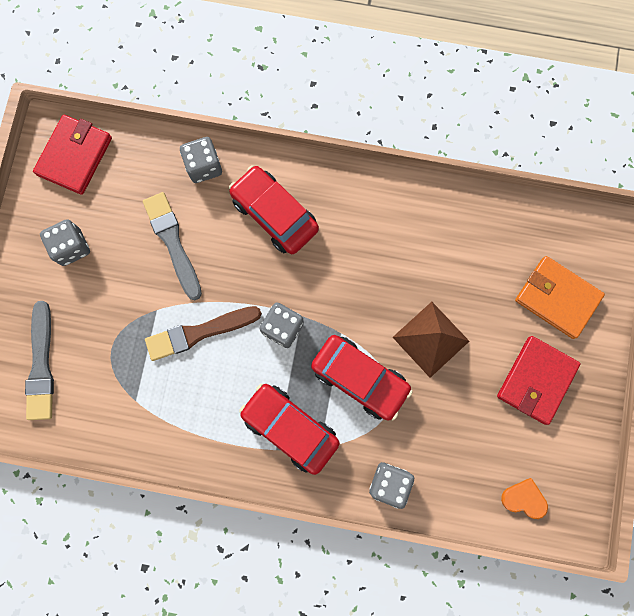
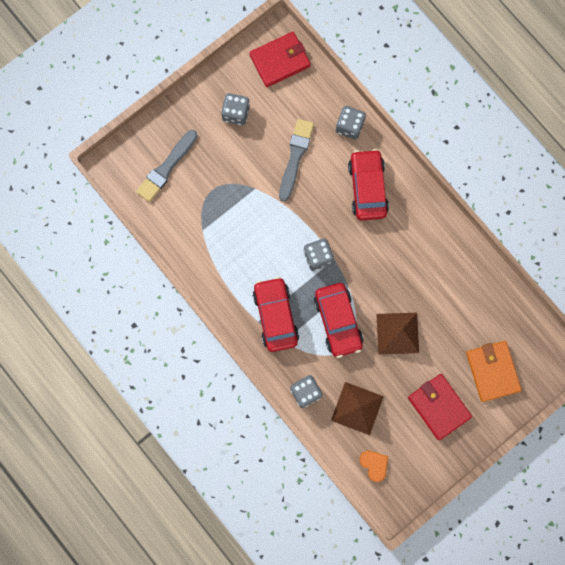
camera: 40 degrees right, 0 degrees up
brown brush [145,306,262,361] -> none
red wallet [497,336,581,425] -> red wallet turned 75 degrees clockwise [408,374,472,440]
none -> brown pyramid [331,382,384,435]

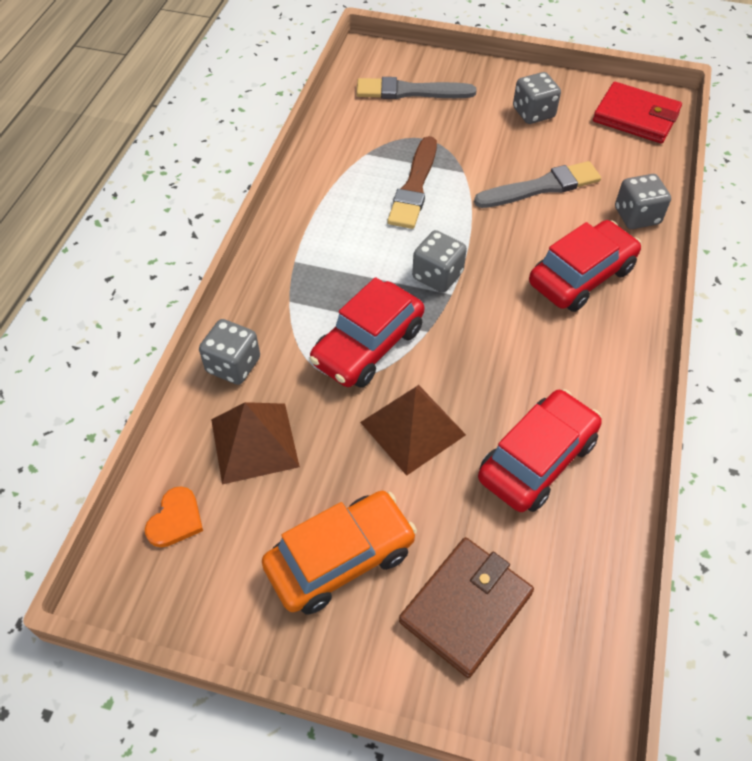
camera: 55 degrees right, 25 degrees down
red car [253,277,299,352] -> red car moved to [478,389,602,512]
red wallet [408,374,472,440] -> orange car [262,491,417,615]
orange wallet [466,341,522,402] -> brown wallet [399,537,534,678]
none -> brown brush [387,136,437,229]

